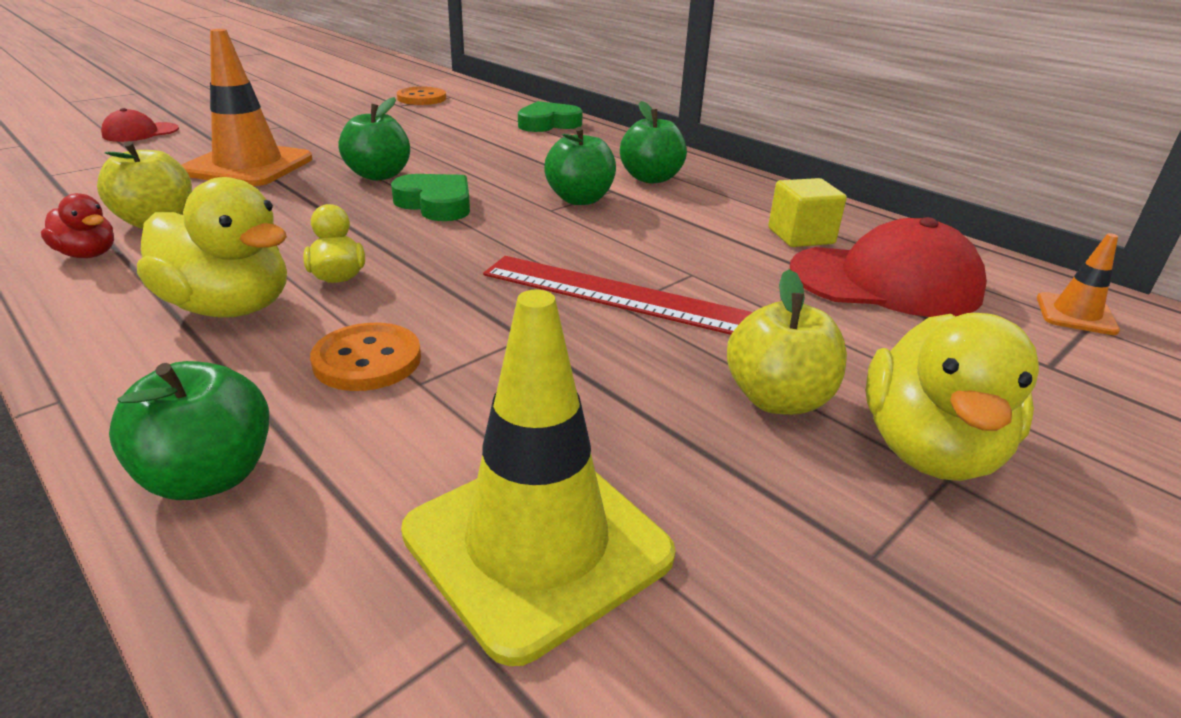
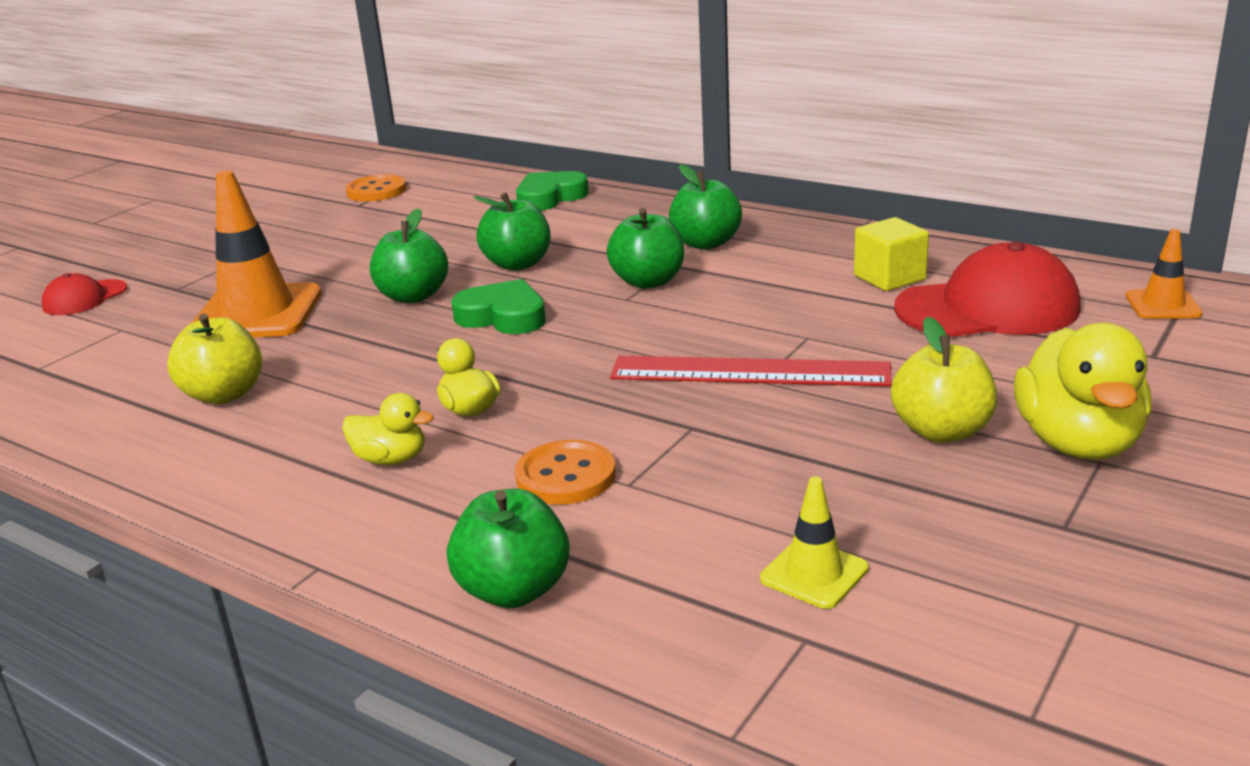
camera: 10 degrees left, 5 degrees down
red duck [41,193,114,258] -> none
yellow duck [137,177,287,318] -> yellow duck [342,393,434,465], size x0.54
yellow traffic cone [401,290,676,666] -> yellow traffic cone [760,476,869,609], size x0.50
none -> green apple [473,193,551,271]

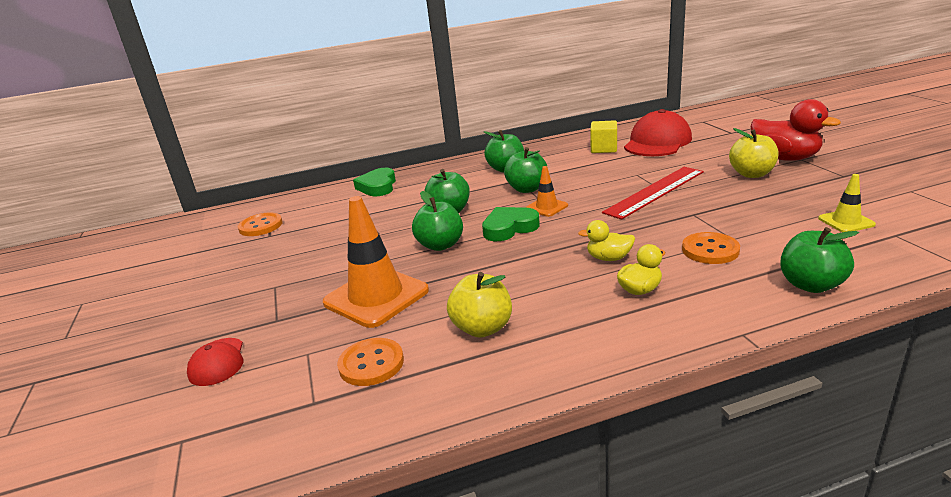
camera: 50 degrees left, 0 degrees up
yellow duck [1014,323,1152,460] -> red duck [751,99,841,161]
orange traffic cone [1125,229,1203,319] -> orange traffic cone moved to [526,166,568,217]
none -> orange button [337,338,404,386]

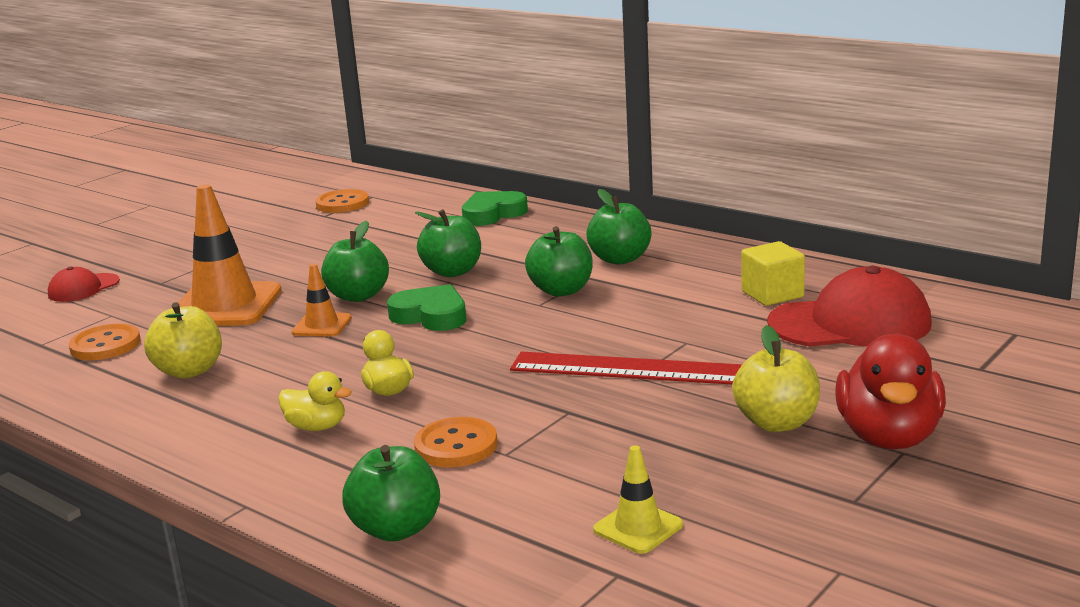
camera: 55 degrees right, 5 degrees down
orange traffic cone [526,166,568,217] -> orange traffic cone moved to [291,264,352,337]

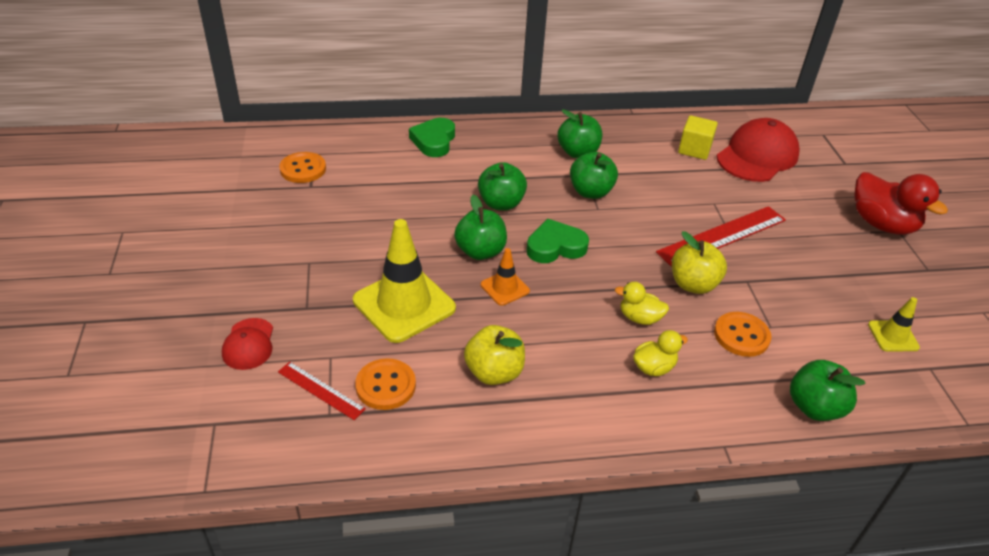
camera: 50 degrees left, 20 degrees up
orange traffic cone [178,184,282,326] -> yellow traffic cone [353,219,456,343]
yellow apple [732,325,820,432] -> yellow apple moved to [672,231,727,294]
none -> red ruler [278,362,366,420]

